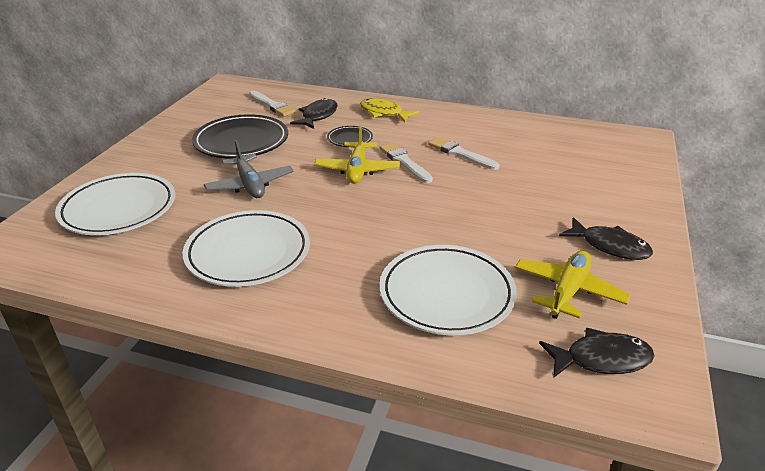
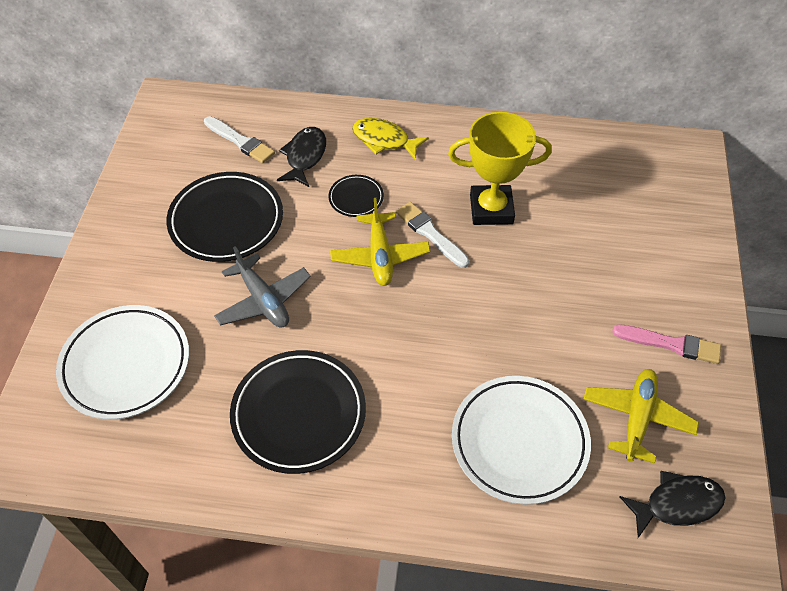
camera: 10 degrees left, 20 degrees up
white plate [183,210,310,287] -> black plate [230,350,366,474]
white brush [428,137,499,170] -> yellow trophy [448,112,552,225]
black fish [559,217,653,260] -> pink brush [612,325,721,364]

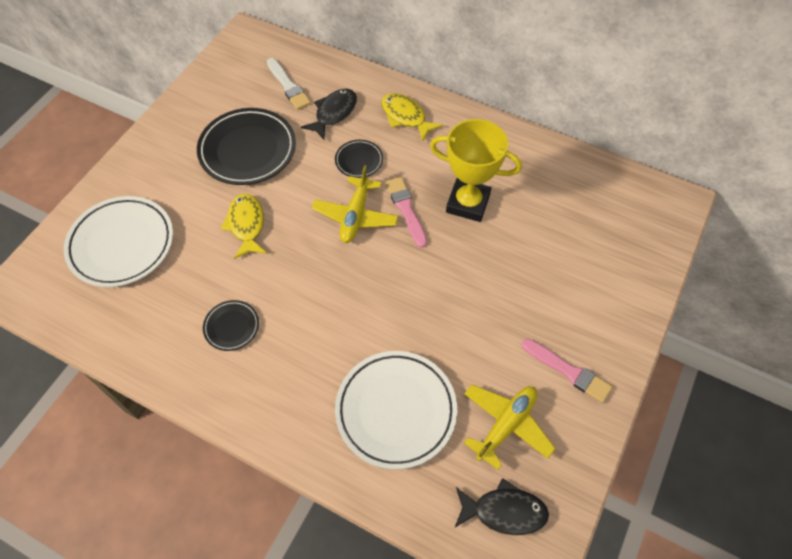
camera: 20 degrees right, 5 degrees up
grey plane [214,246,311,328] -> yellow fish [221,194,267,259]
black plate [230,350,366,474] -> black plate [203,300,259,351], size x0.49
white brush [396,202,469,268] -> pink brush [386,177,427,248]

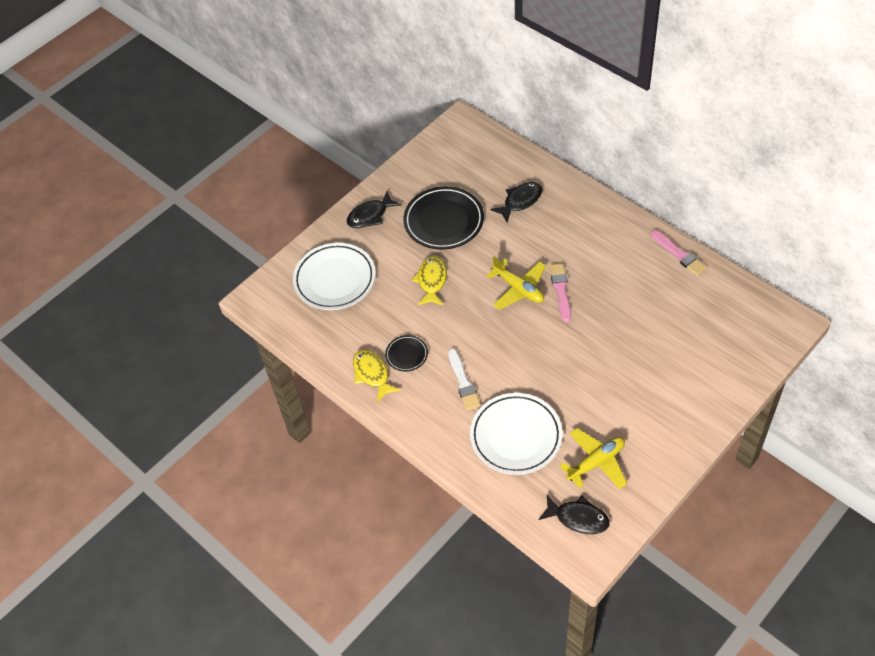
camera: 20 degrees right, 5 degrees down
white brush [267,58,311,110] -> white brush moved to [448,348,481,411]
yellow plane [312,165,398,243] -> yellow plane turned 75 degrees counterclockwise [486,256,546,309]
black plate [335,140,383,178] -> none
yellow fish [381,93,443,142] -> yellow fish moved to [353,349,401,403]
yellow trophy [430,119,522,222] -> none
pink brush [521,339,613,403] -> pink brush moved to [651,230,707,276]
none -> black fish [347,191,401,228]

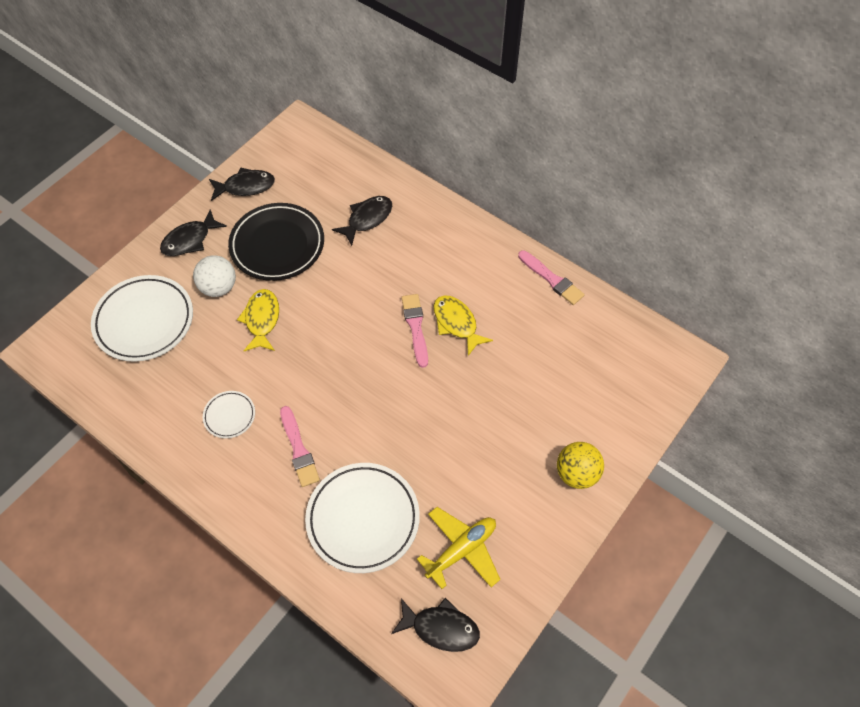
camera: 10 degrees left, 5 degrees up
yellow fish [353,349,401,403] -> yellow fish moved to [434,295,493,356]
black plate [385,335,428,372] -> white plate [203,391,255,438]
white brush [448,348,481,411] -> pink brush [280,406,320,487]
yellow plane [486,256,546,309] -> none
none -> white ball [193,255,236,297]
none -> black fish [209,167,275,201]
none -> yellow ball [557,442,604,489]

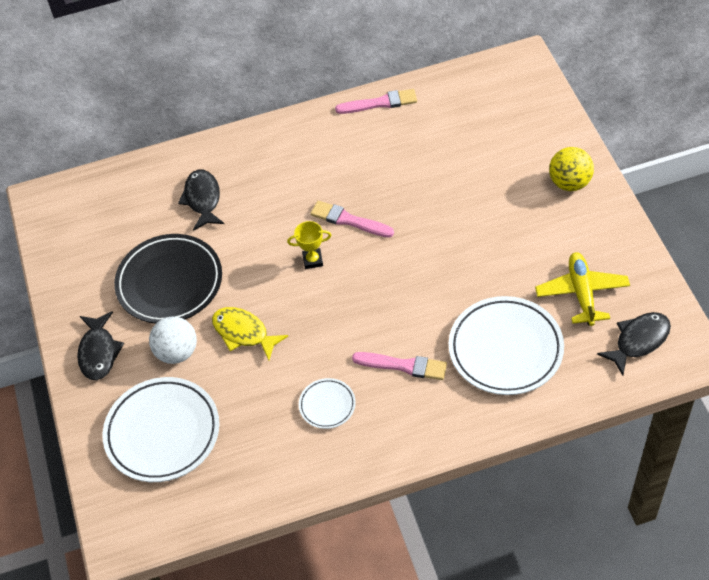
camera: 50 degrees left, 5 degrees down
black fish [209,167,275,201] -> none
yellow fish [434,295,493,356] -> none
none -> yellow trophy [287,221,331,269]

